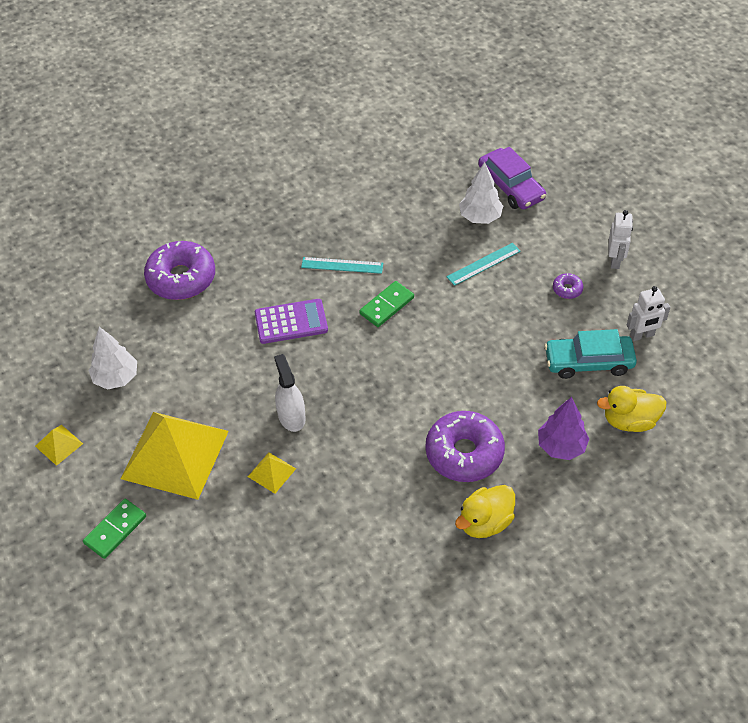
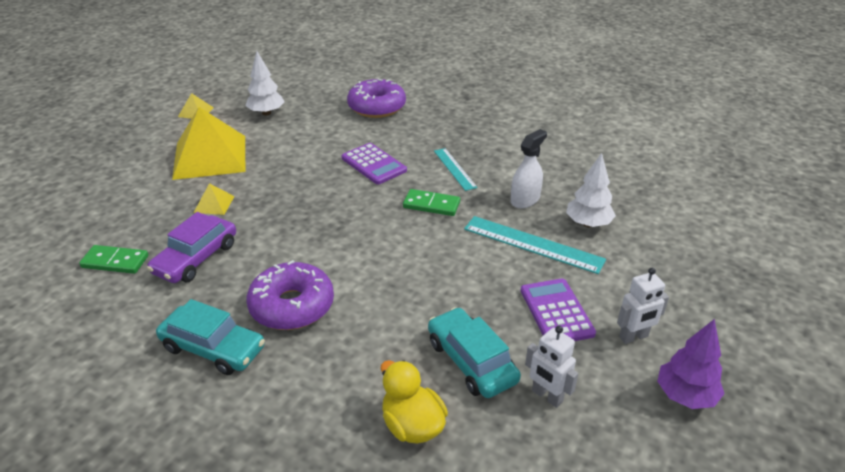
camera: 60 degrees right, 15 degrees down
green domino [83,499,146,559] -> green domino moved to [79,245,149,274]
white spray bottle [274,354,306,432] -> white spray bottle moved to [511,129,547,208]
turquoise ruler [447,243,521,286] -> turquoise ruler [464,216,606,274], size x1.60
yellow duck [455,485,515,538] -> turquoise car [156,299,265,375]
purple car [478,147,546,210] -> purple car moved to [147,212,236,283]
purple tree [538,397,589,460] -> purple tree moved to [657,319,725,409]
purple donut [553,273,584,299] -> purple calculator [520,279,596,341]

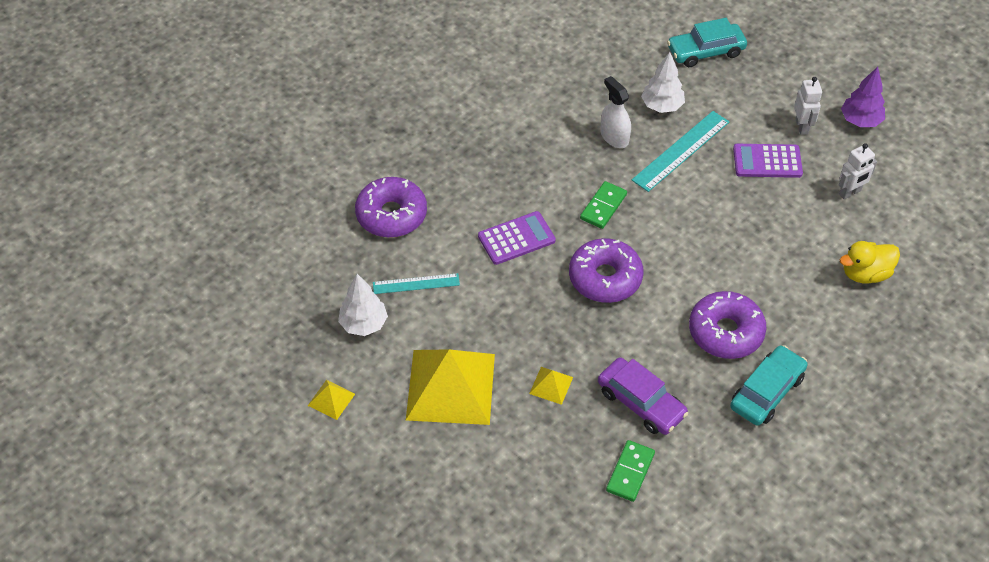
camera: 75 degrees left, 15 degrees up
turquoise car [428,307,521,398] -> turquoise car moved to [667,18,747,67]
turquoise ruler [434,148,478,191] -> turquoise ruler moved to [373,273,460,294]
none -> purple donut [569,238,643,303]

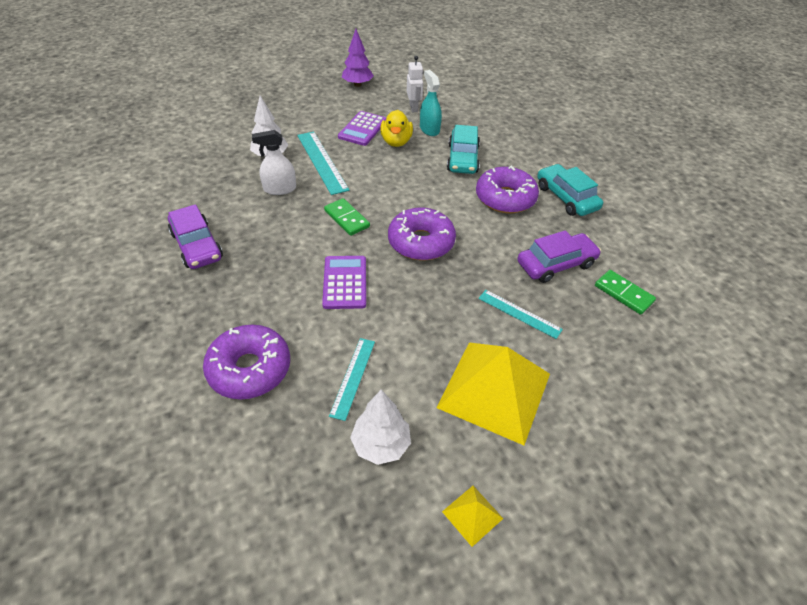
camera: 70 degrees left, 5 degrees down
yellow pyramid [529,367,573,405] -> turquoise ruler [478,290,563,339]
turquoise car [667,18,747,67] -> turquoise car moved to [447,125,480,174]
white robot [794,77,822,135] -> none
yellow duck [840,241,900,283] -> yellow duck moved to [380,110,413,147]
none -> purple car [168,204,223,269]
none -> turquoise spray bottle [420,70,442,136]

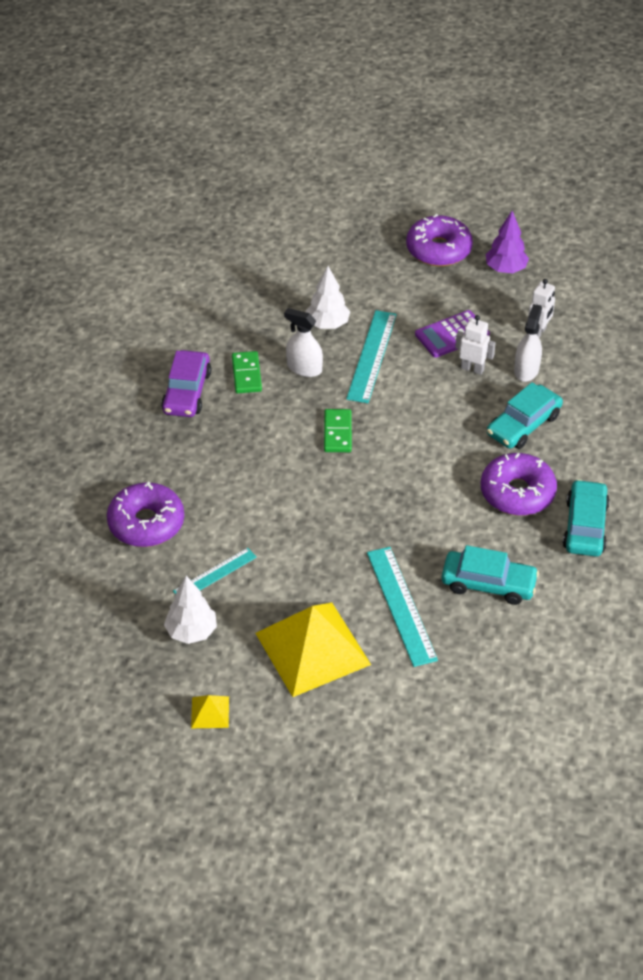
camera: 40 degrees right, 0 degrees up
purple calculator [322,256,366,309] -> none
yellow duck [380,110,413,147] -> white robot [455,315,496,375]
purple donut [388,208,456,260] -> purple donut moved to [406,214,473,266]
turquoise spray bottle [420,70,442,136] -> white spray bottle [514,304,542,382]
turquoise ruler [478,290,563,339] -> turquoise ruler [367,547,438,667], size x1.60
purple car [517,230,601,283] -> turquoise car [442,545,539,605]
green domino [595,270,656,315] -> green domino moved to [232,351,262,393]

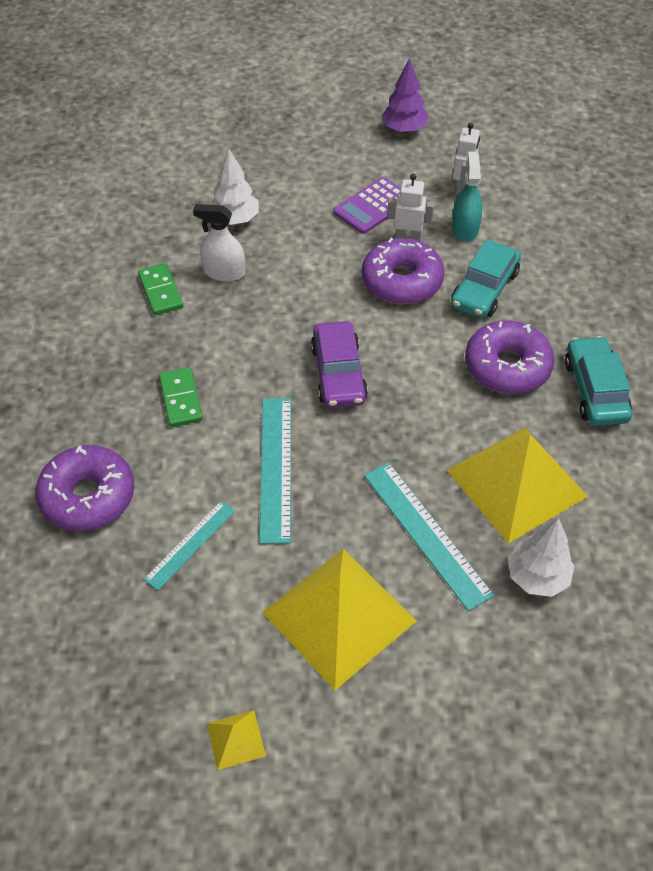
camera: 15 degrees left, 5 degrees up
purple car [161,350,211,417] -> purple car moved to [311,321,368,408]
white tree [164,576,217,644] -> white tree moved to [508,517,574,597]
green domino [324,409,352,452] -> green domino moved to [159,367,203,427]
turquoise ruler [346,310,397,403] -> turquoise ruler moved to [259,398,291,544]
purple donut [406,214,473,266] -> purple donut moved to [362,238,444,304]
turquoise car [442,545,539,605] -> yellow pyramid [447,428,588,544]
white spray bottle [514,304,542,382] -> turquoise spray bottle [452,151,482,242]

